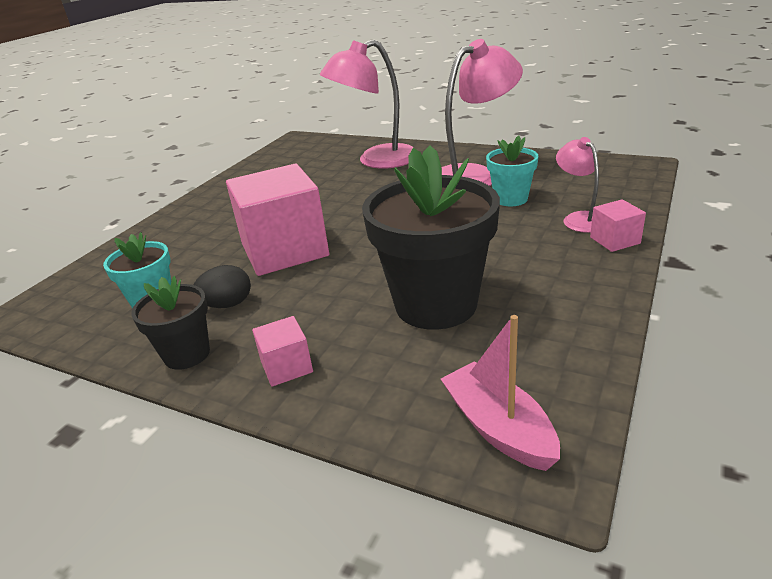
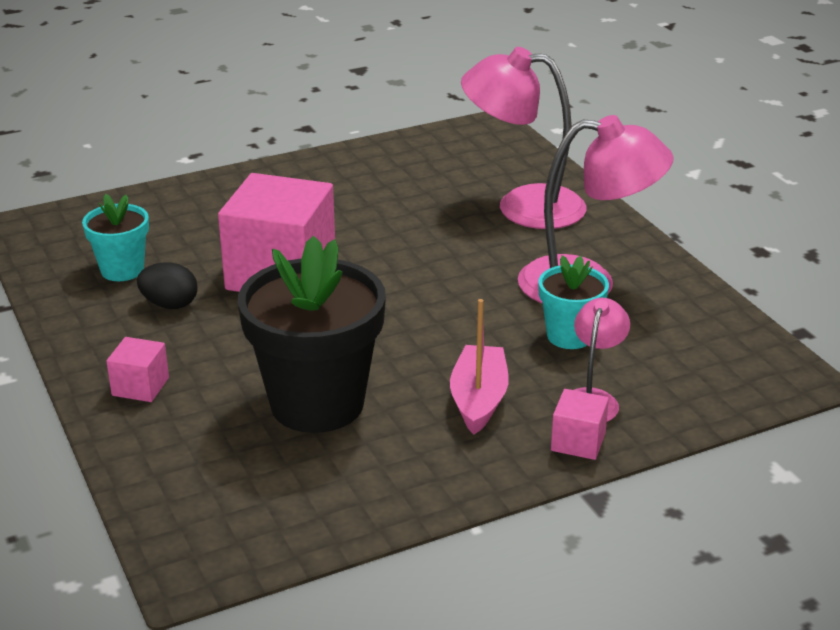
camera: 35 degrees right, 0 degrees up
black flower pot [131,276,210,370] -> none
pink boat [441,315,560,471] -> pink boat moved to [450,299,509,434]

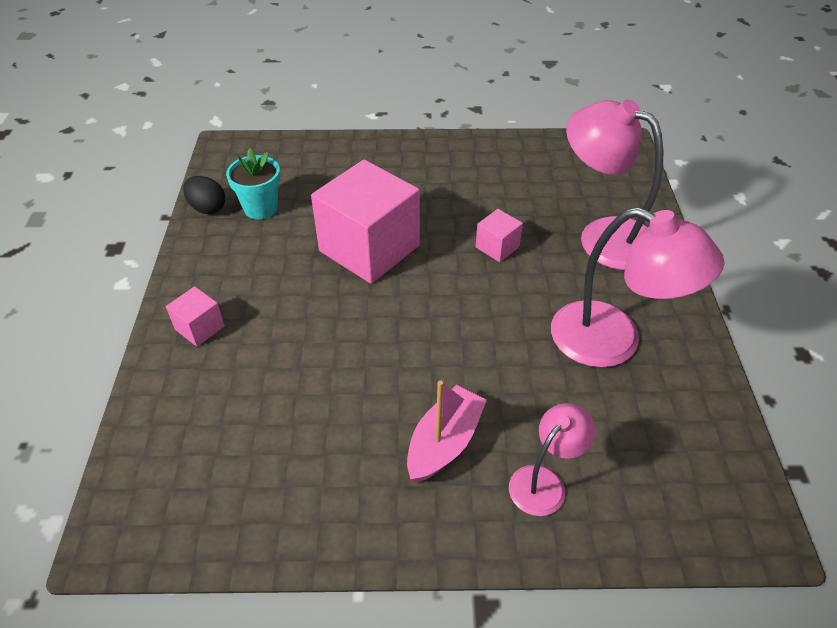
camera: 25 degrees right, 15 degrees up
black egg [137,262,198,309] -> black egg moved to [183,176,225,214]
black flower pot [238,236,386,433] -> none
turquoise flower pot [538,255,609,349] -> none
pink cube [551,389,609,460] -> pink cube moved to [475,209,523,262]

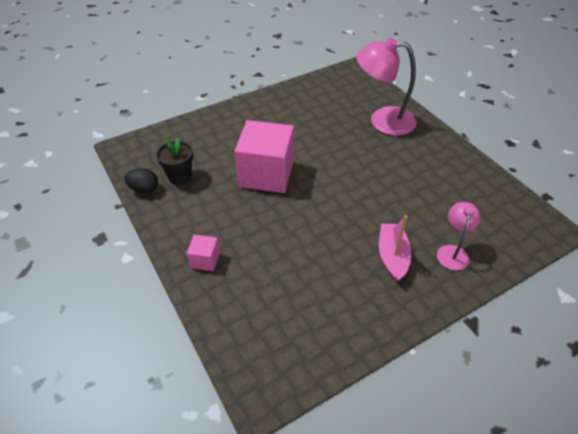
camera: 30 degrees left, 0 degrees up
turquoise flower pot [226,148,280,219] -> black flower pot [156,137,193,185]
pink cube [475,209,523,262] -> none
pink lamp [551,207,725,368] -> none

